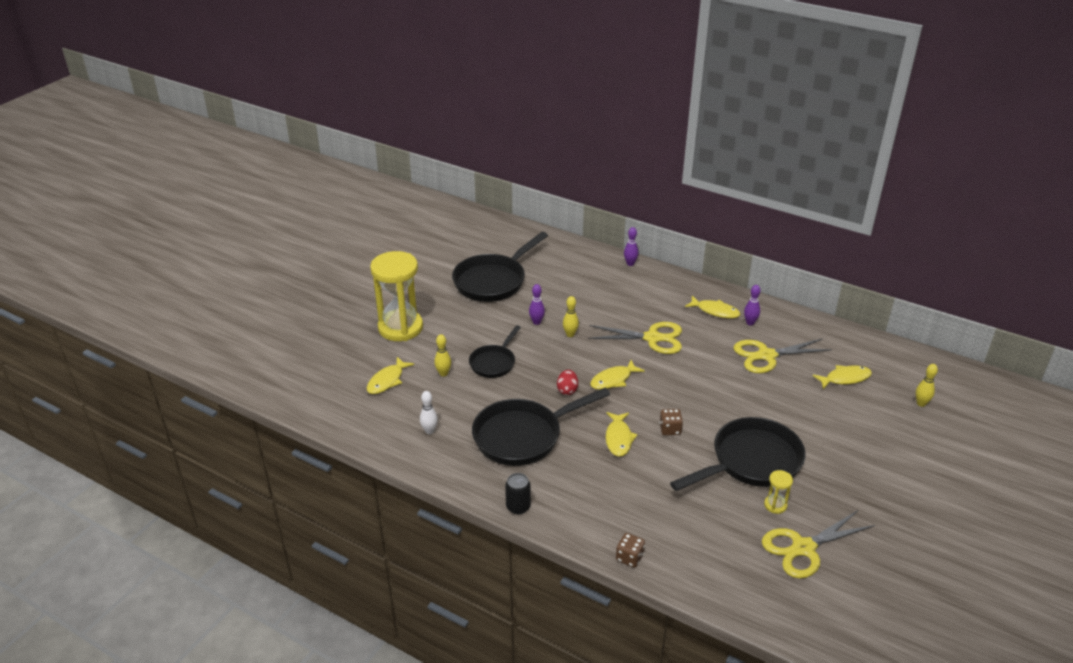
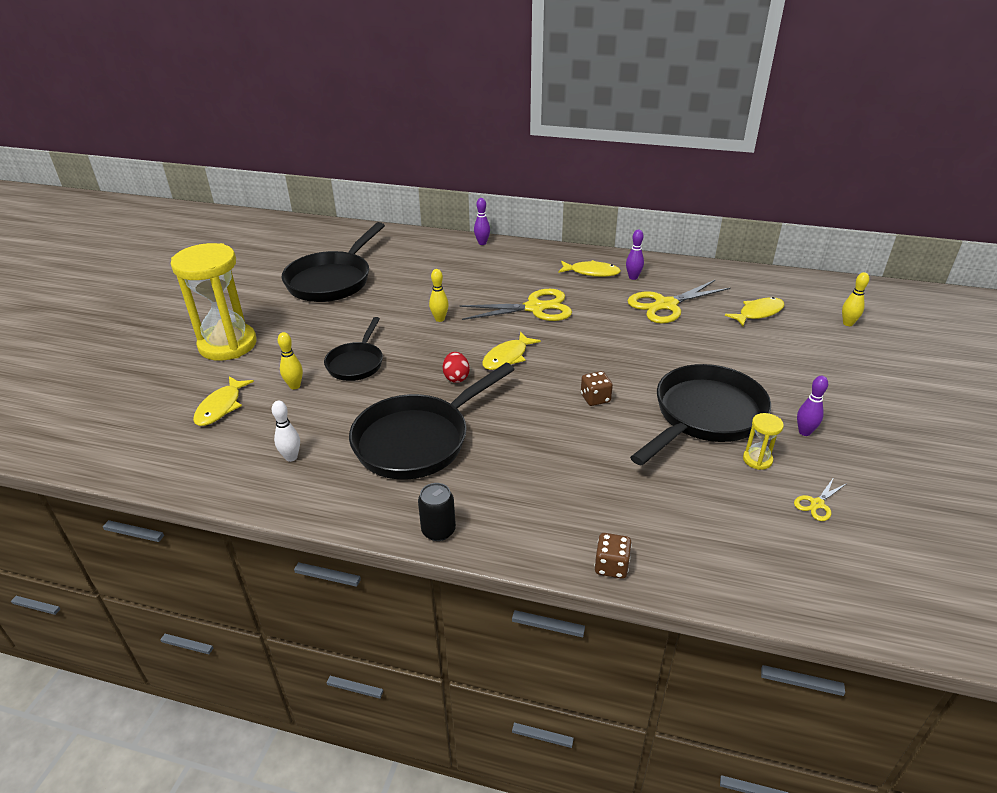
camera: 15 degrees left, 0 degrees up
purple bowling pin [529,284,545,325] -> purple bowling pin moved to [797,376,828,436]
yellow fish [606,412,638,457] -> none
yellow scissors [762,510,875,579] -> yellow scissors [794,477,847,521], size x0.44

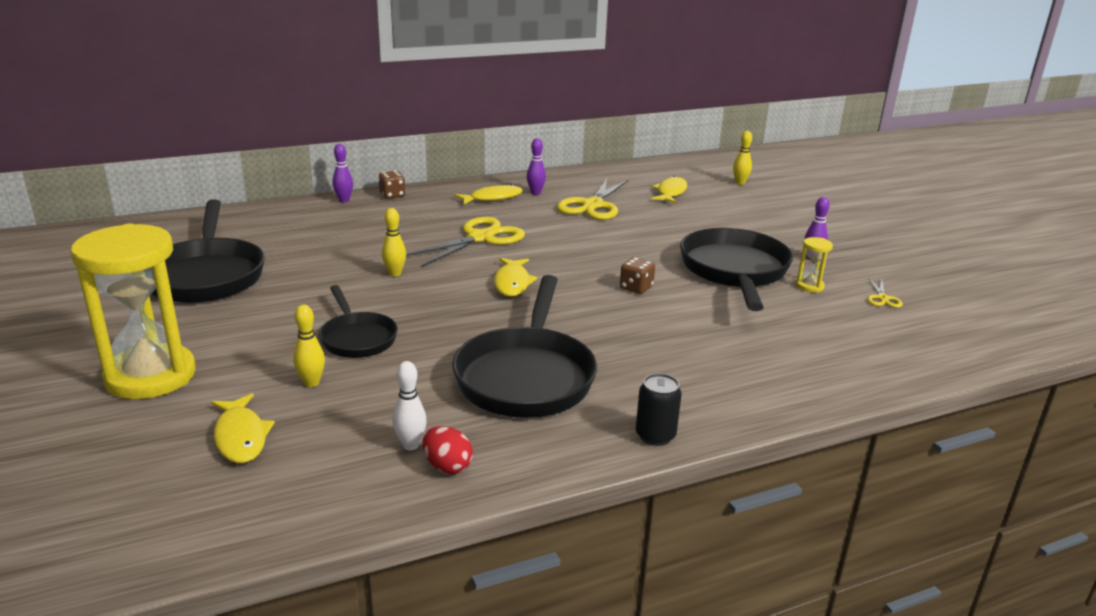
camera: 40 degrees left, 10 degrees down
red egg [443,352,470,383] -> red egg moved to [423,426,473,474]
brown dice [594,533,632,579] -> brown dice moved to [379,171,406,199]

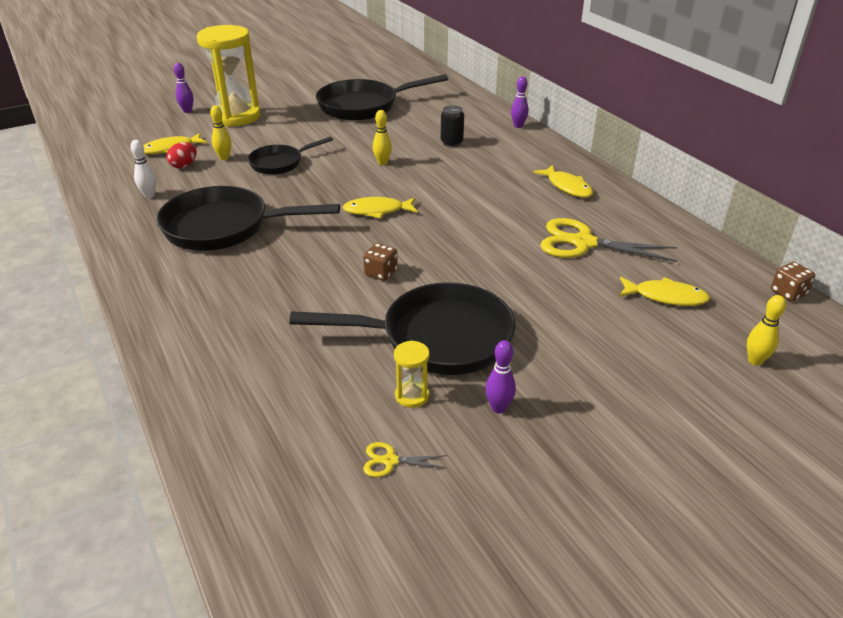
camera: 85 degrees right, 10 degrees up
brown dice [379,171,406,199] -> brown dice moved to [771,262,815,302]
yellow scissors [406,217,525,267] -> none
red egg [423,426,473,474] -> red egg moved to [167,142,197,168]
purple bowling pin [527,138,546,195] -> purple bowling pin moved to [174,63,193,113]
black can [636,373,682,446] -> black can moved to [441,105,464,147]

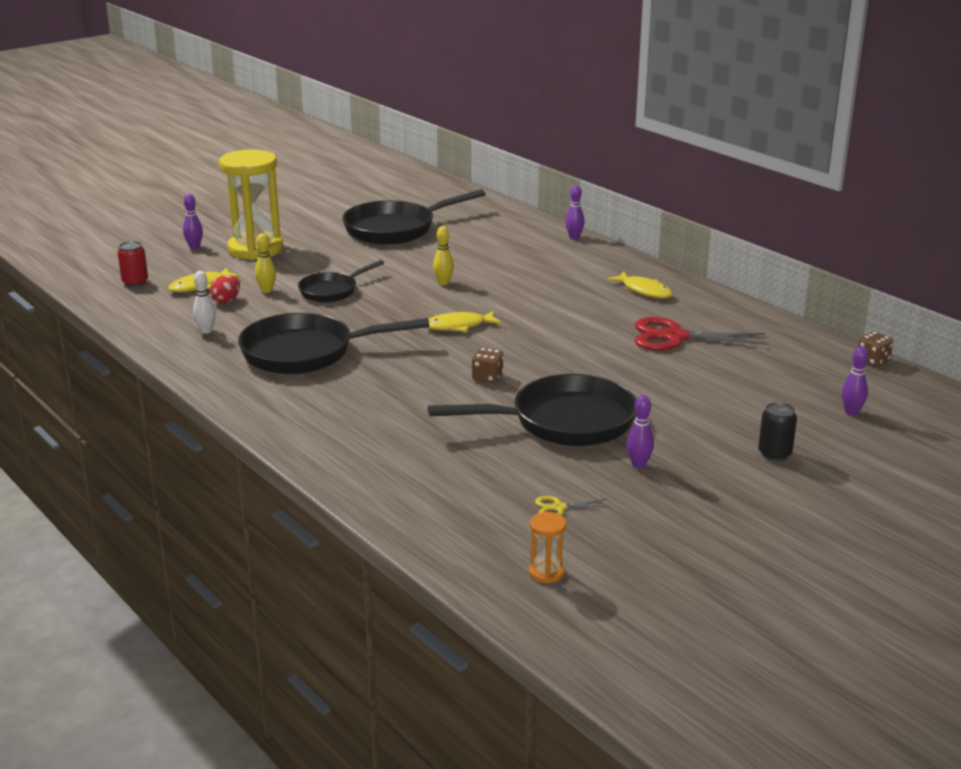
camera: 10 degrees left, 10 degrees down
yellow hourglass [394,340,429,408] -> none
black can [441,105,464,147] -> black can moved to [758,402,797,461]
yellow scissors [540,218,677,262] -> red scissors [635,317,768,351]
yellow fish [619,277,710,306] -> none
yellow bowling pin [747,295,786,366] -> purple bowling pin [842,346,868,416]
none -> red can [118,241,148,287]
none -> orange hourglass [529,512,566,584]

